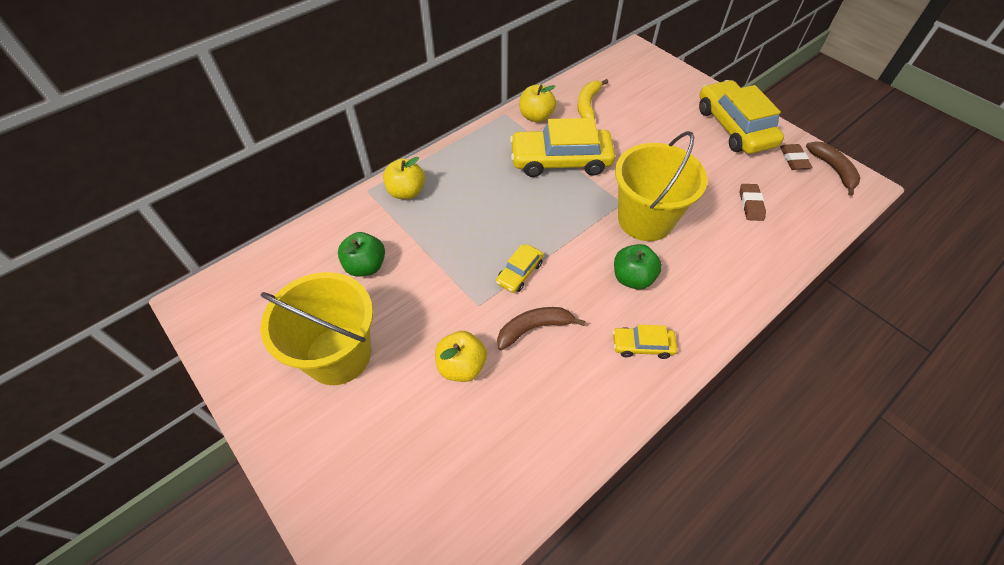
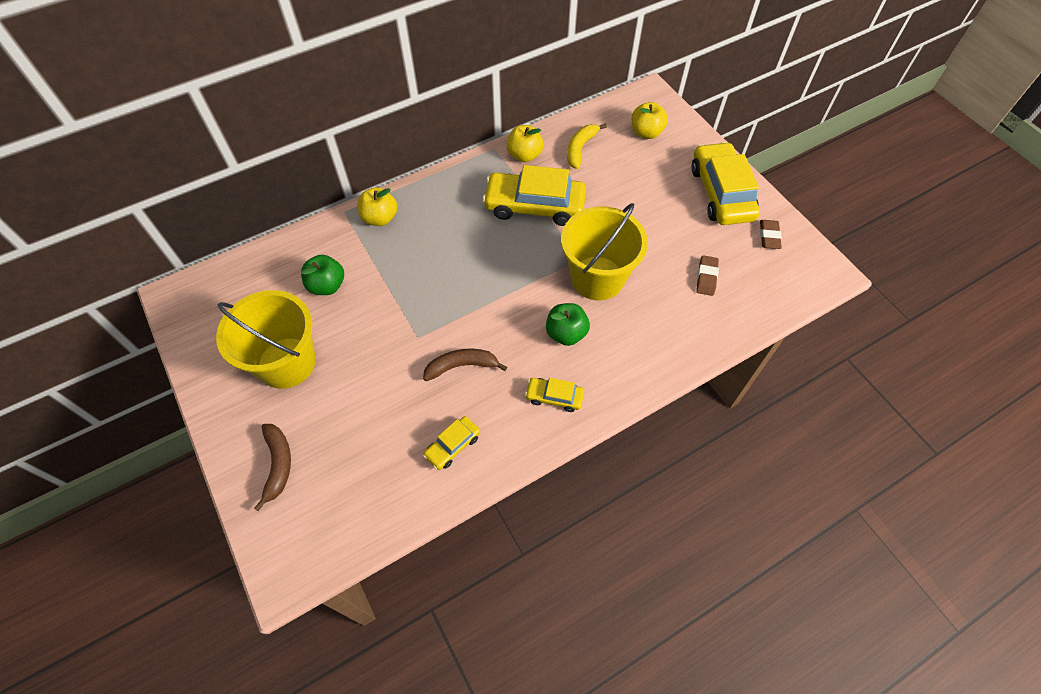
camera: 10 degrees right, 5 degrees up
yellow apple [435,331,487,382] -> yellow apple moved to [632,102,668,139]
yellow car [496,244,544,293] -> yellow car moved to [423,416,480,470]
brown banana [806,141,860,196] -> brown banana moved to [254,424,291,511]

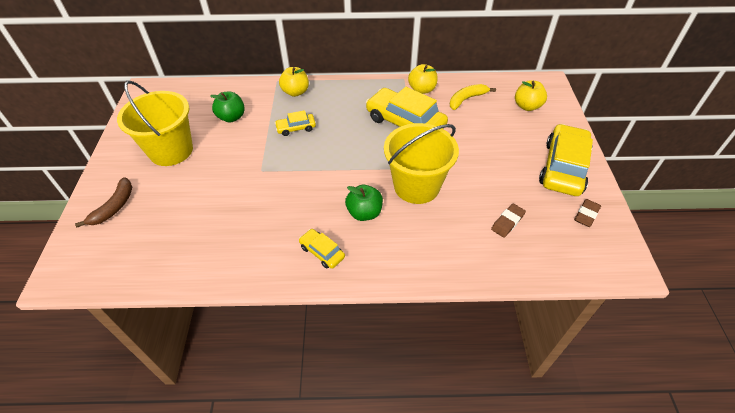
camera: 30 degrees right, 10 degrees down
brown banana [423,349,507,381] -> none
yellow car [423,416,480,470] -> yellow car moved to [275,110,316,136]

